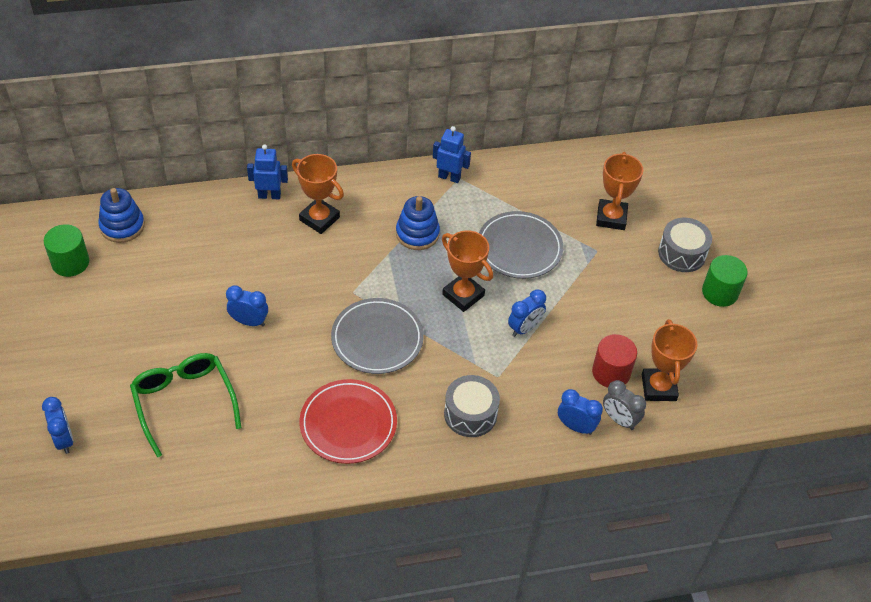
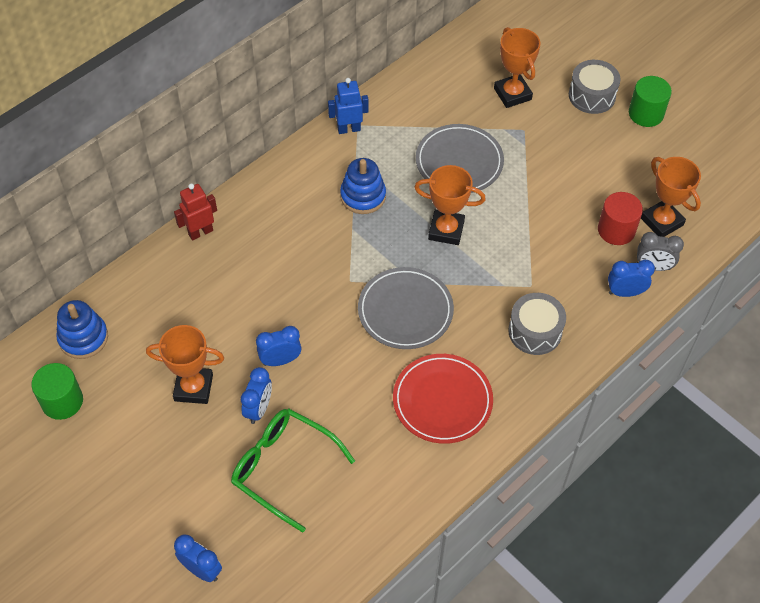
camera: 30 degrees left, 5 degrees up
blue robot [247,144,288,199] -> red robot [174,183,217,240]
orange trophy [292,154,344,234] -> orange trophy moved to [146,325,224,404]
blue clock [508,289,546,337] -> blue clock moved to [241,367,272,424]

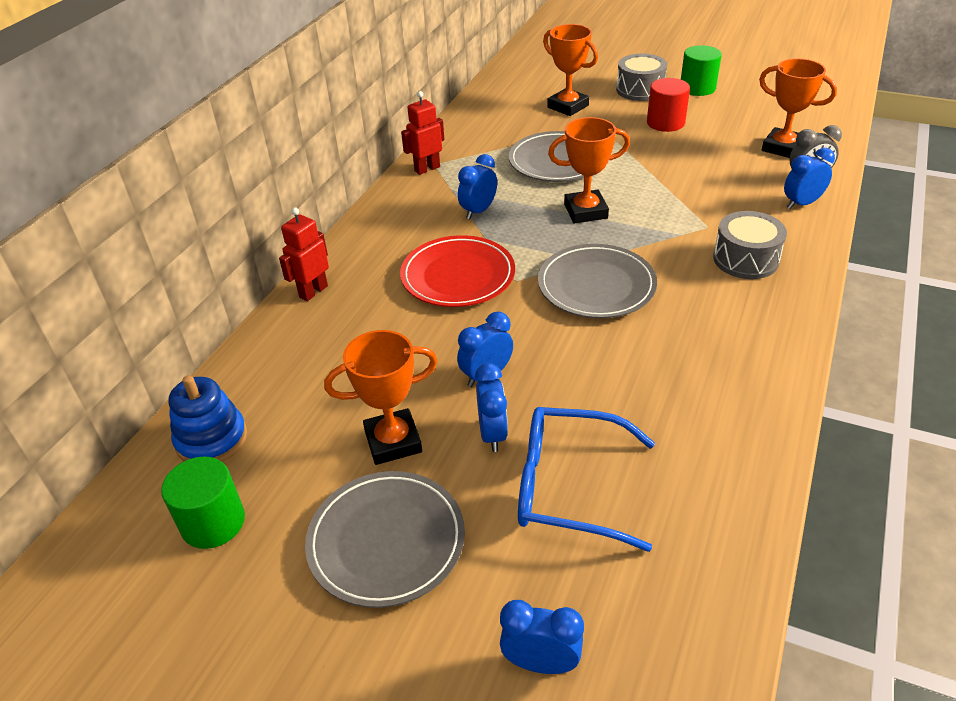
camera: 20 degrees left, 15 degrees down
green glasses [231,408,355,533] -> blue glasses [518,407,655,552]
blue robot [328,78,369,134] -> red robot [401,91,444,175]
blue stacking toy [340,158,386,214] -> blue clock [458,154,497,219]
red plate [393,354,493,444] -> red plate moved to [400,235,515,307]
red cylinder [598,192,643,245] -> red cylinder moved to [647,78,690,132]
none -> grey plate [305,471,465,608]

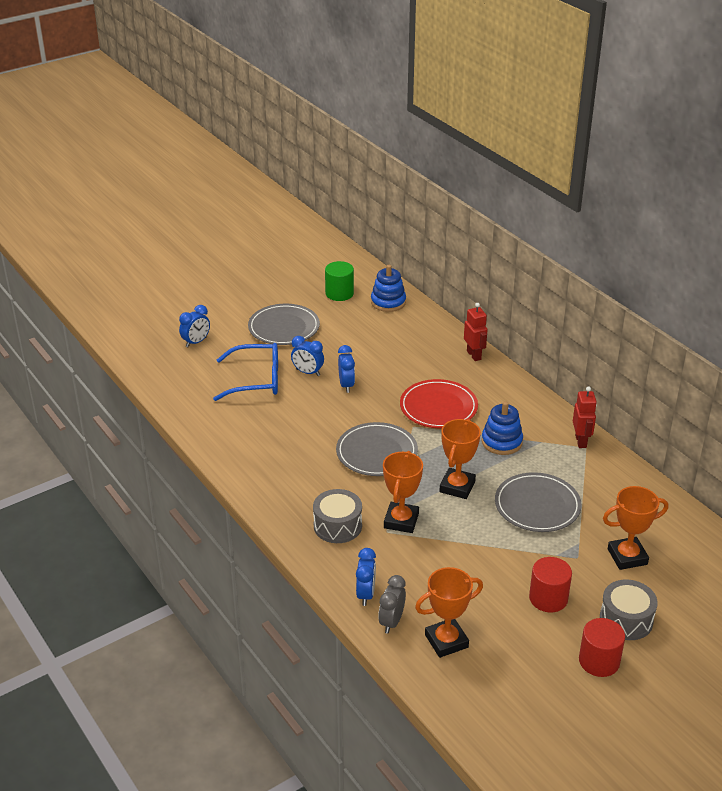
camera: 120 degrees right, 5 degrees down
orange trophy [324,330,438,465] -> orange trophy moved to [383,451,423,533]
blue clock [458,154,497,219] -> blue stacking toy [482,401,523,455]
blue glasses [518,407,655,552] -> blue glasses turned 45 degrees clockwise [213,343,278,401]
green cylinder [681,45,722,96] -> red cylinder [579,618,625,677]

